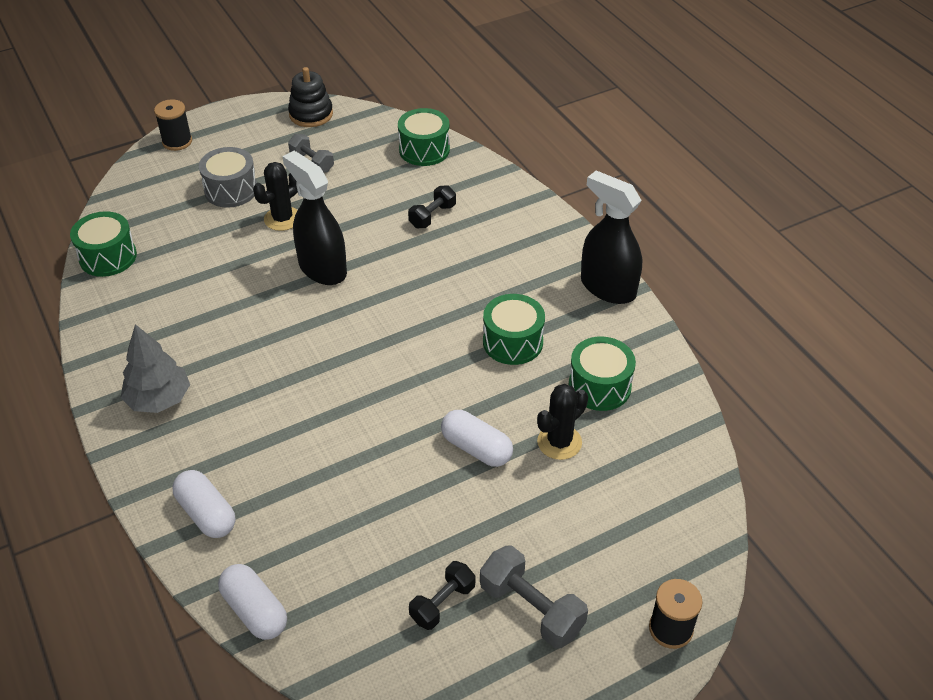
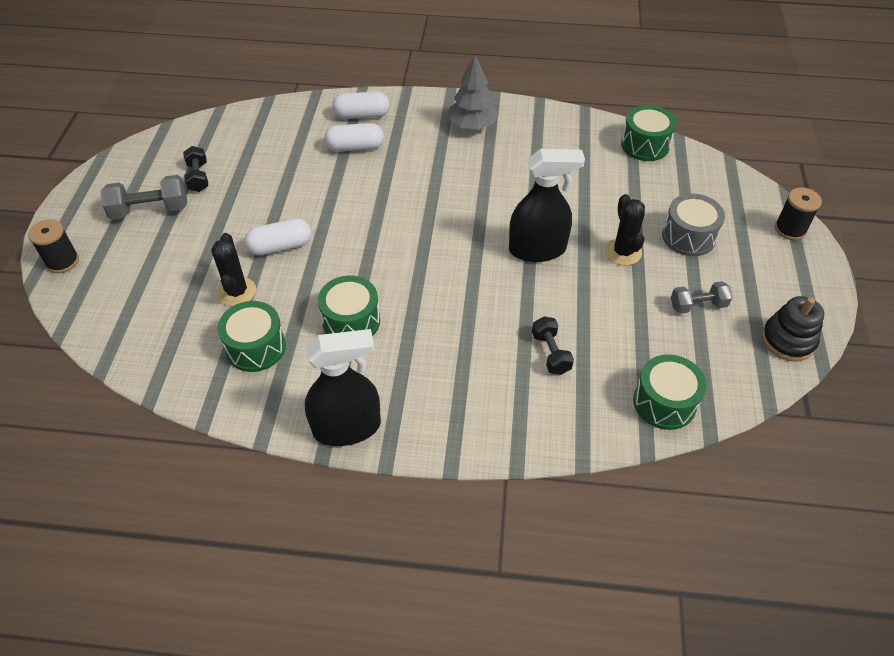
camera: 125 degrees right, 5 degrees up
white capsule [218,564,287,640] -> white capsule moved to [324,123,384,152]

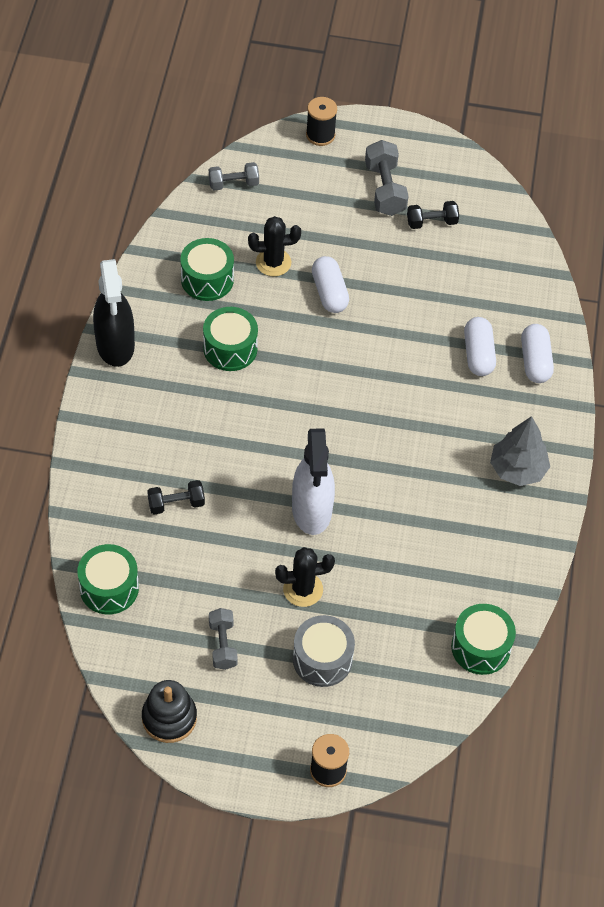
camera: 90 degrees right, 5 degrees up
black spray bottle [509,149,585,262] -> white spray bottle [292,428,335,535]
none -> grey dumbbell [209,162,259,190]

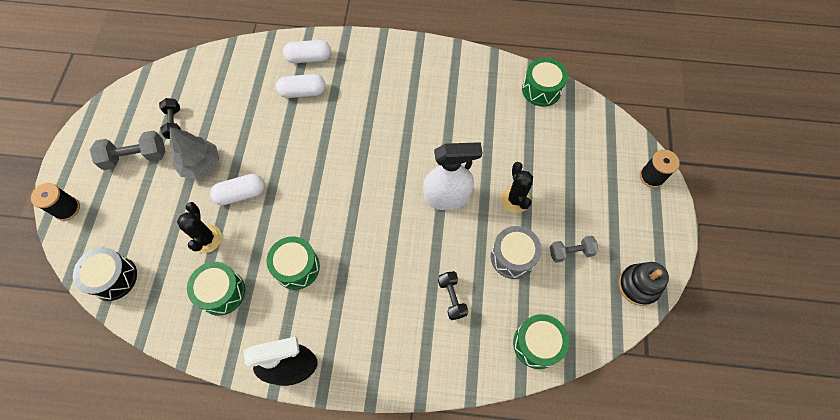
camera: 90 degrees left, 10 degrees up
grey dumbbell [209,162,259,190] -> black drum [73,247,137,301]
grey drum [293,615,355,687] -> grey drum moved to [491,226,542,279]
grey tree [490,416,550,486] -> grey tree moved to [170,127,219,179]

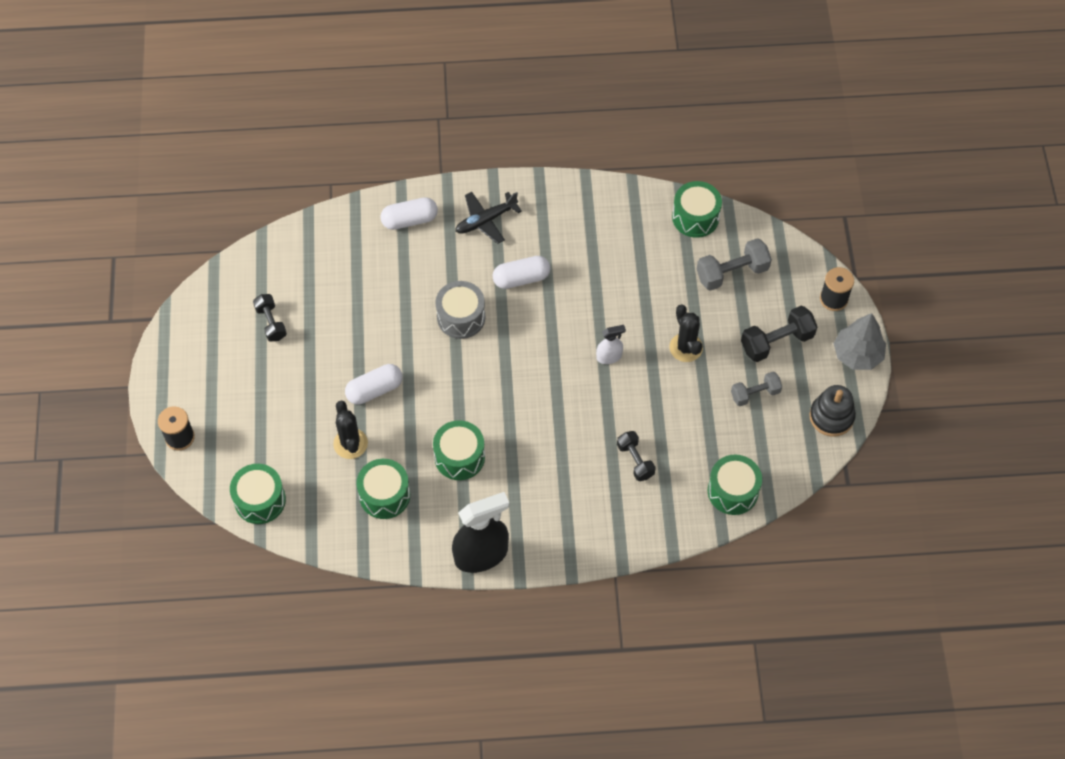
camera: 10 degrees left, 5 degrees down
black drum [73,247,137,301] -> green drum [230,464,286,524]
grey dumbbell [90,131,165,170] -> grey dumbbell moved to [697,238,772,291]
grey tree [170,127,219,179] -> grey tree moved to [833,313,886,370]
white capsule [276,74,326,98] -> white capsule moved to [493,256,551,289]
white spray bottle [423,142,482,210] -> white spray bottle [596,325,626,364], size x0.50
grey drum [491,226,542,279] -> grey drum moved to [435,281,485,339]
none -> black plane [455,192,522,244]
none -> black dumbbell [741,306,817,362]

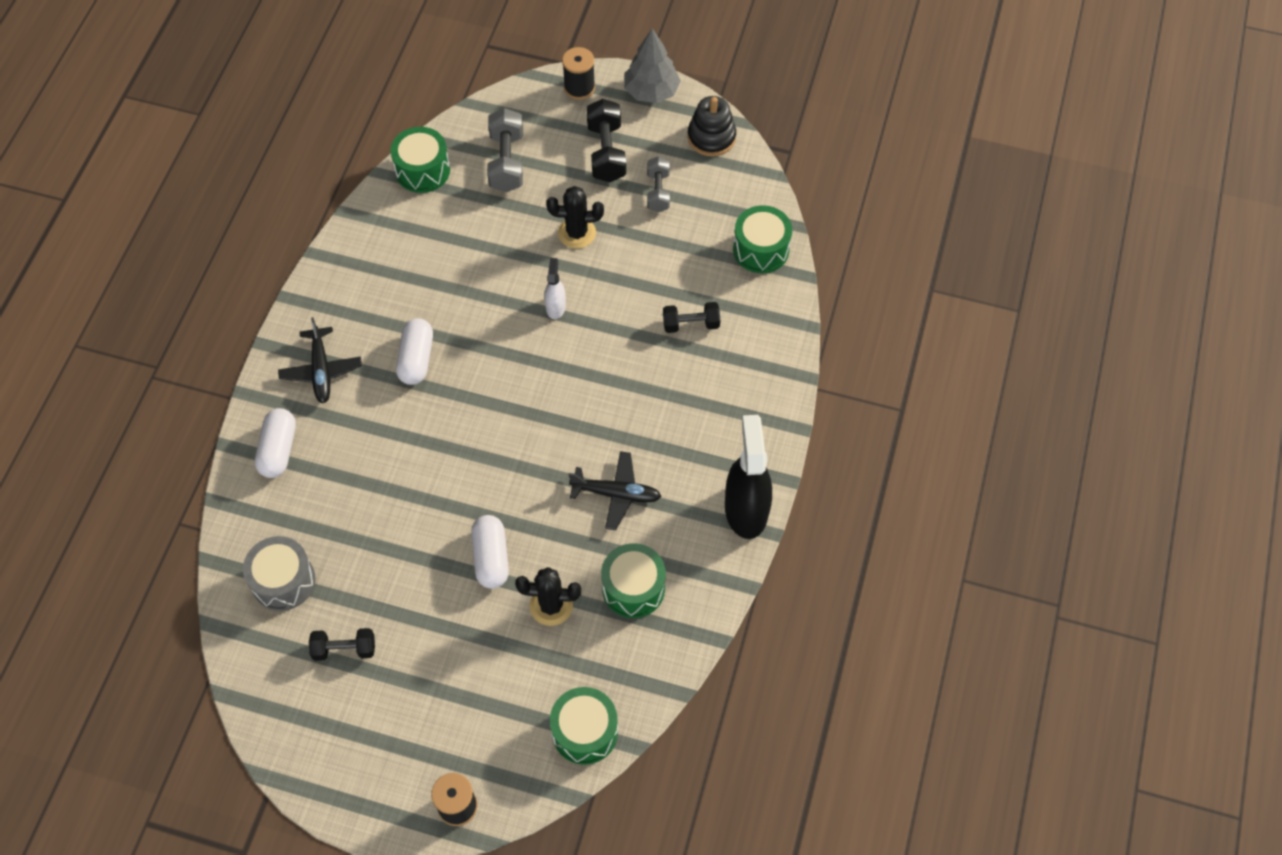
camera: 70 degrees left, 0 degrees up
green drum [433,420,485,480] -> black plane [569,451,662,530]
grey drum [435,281,485,339] -> grey drum moved to [243,536,315,611]

